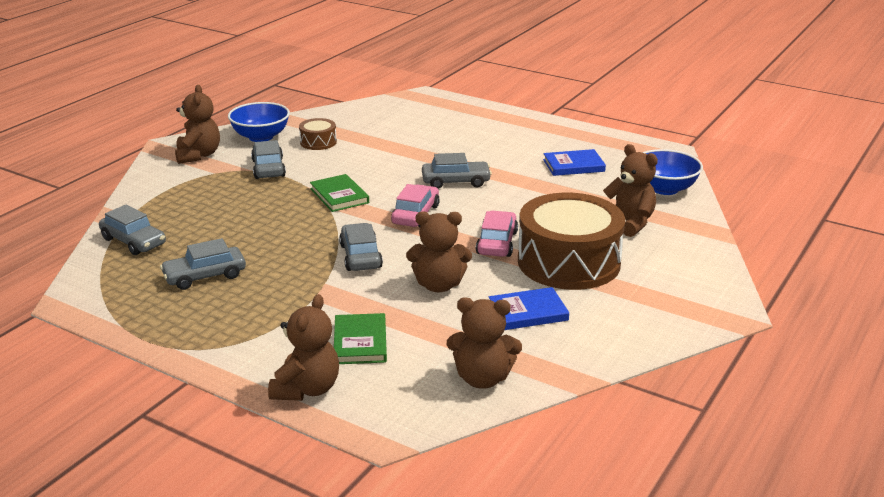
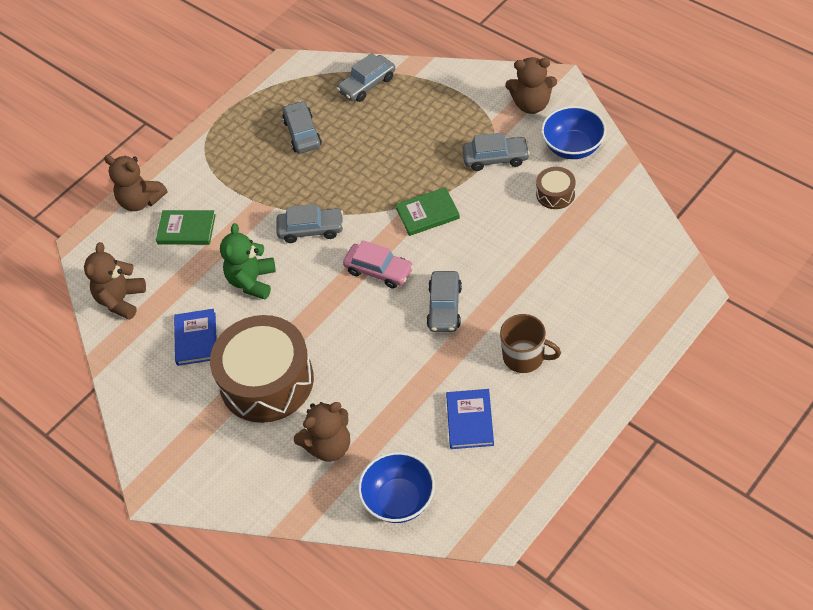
camera: 105 degrees right, 25 degrees up
brown teddy bear [406,211,472,292] -> green teddy bear [220,223,276,299]
pink car [476,211,518,257] -> none
none -> brown mug [500,314,561,373]

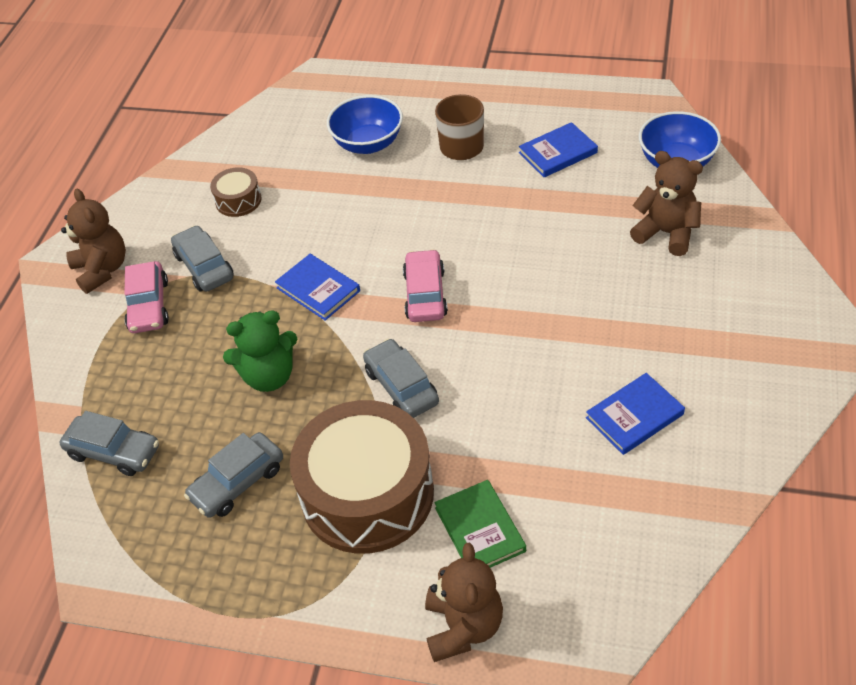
camera: 120 degrees left, 5 degrees down
brown teddy bear [84,242,146,320] -> none
brown drum [210,315,314,423] -> brown drum moved to [290,400,434,554]
green teddy bear [220,223,276,299] -> green teddy bear moved to [223,310,297,392]
green book [395,187,460,236] -> blue book [275,254,360,321]
grey car [426,271,462,332] -> none
blue bowl [541,106,606,159] -> blue bowl moved to [327,95,403,154]
none -> pink car [125,261,169,333]

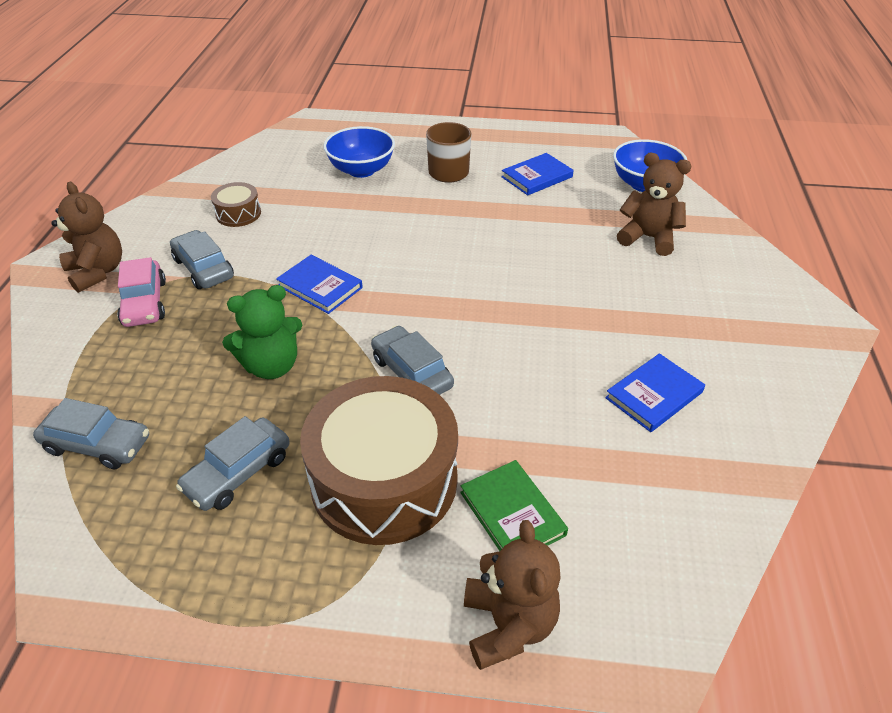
camera: 10 degrees left, 5 degrees down
pink car [403,249,448,322] -> none

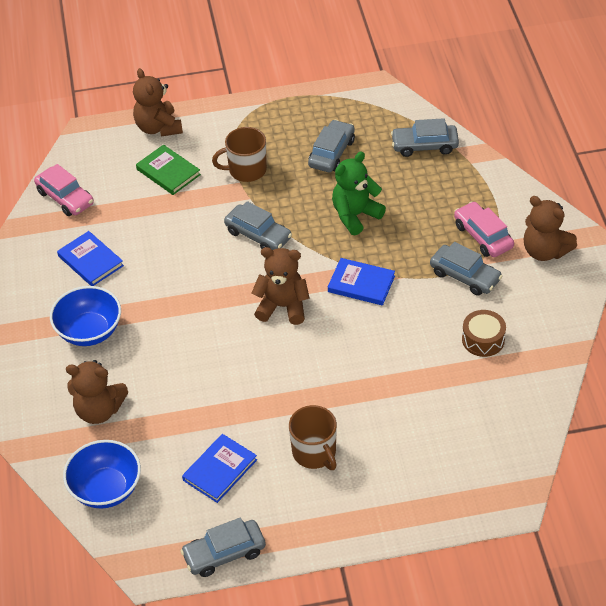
camera: 165 degrees right, 5 degrees up
brown drum [300,376,458,545] -> brown mug [212,127,267,182]
blue bowl [323,126,395,178] -> blue bowl moved to [50,286,121,346]
blue book [605,353,705,432] -> blue book turned 75 degrees counterclockwise [57,231,124,286]
none -> pink car [34,164,94,216]
none -> grey car [180,518,266,577]
none -> brown teddy bear [252,247,310,325]

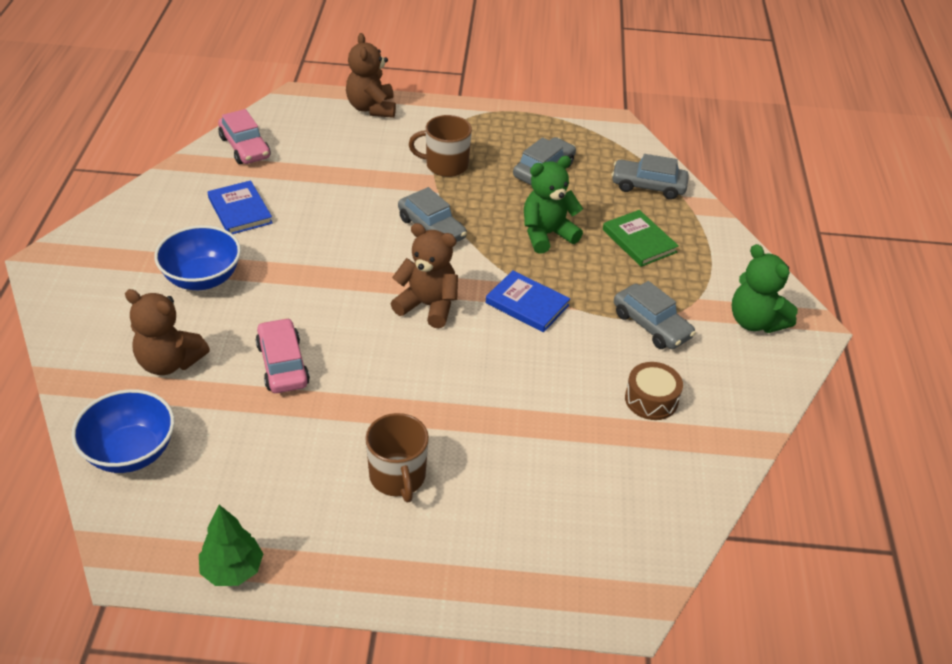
camera: 10 degrees right, 5 degrees down
green book [136,145,201,195] -> green book moved to [603,210,679,267]
grey car [180,518,266,577] -> green tree [199,505,263,586]
blue book [182,434,257,503] -> none
pink car [454,201,514,257] -> pink car moved to [256,318,310,393]
brown teddy bear [524,196,577,261] -> green teddy bear [732,244,798,333]

